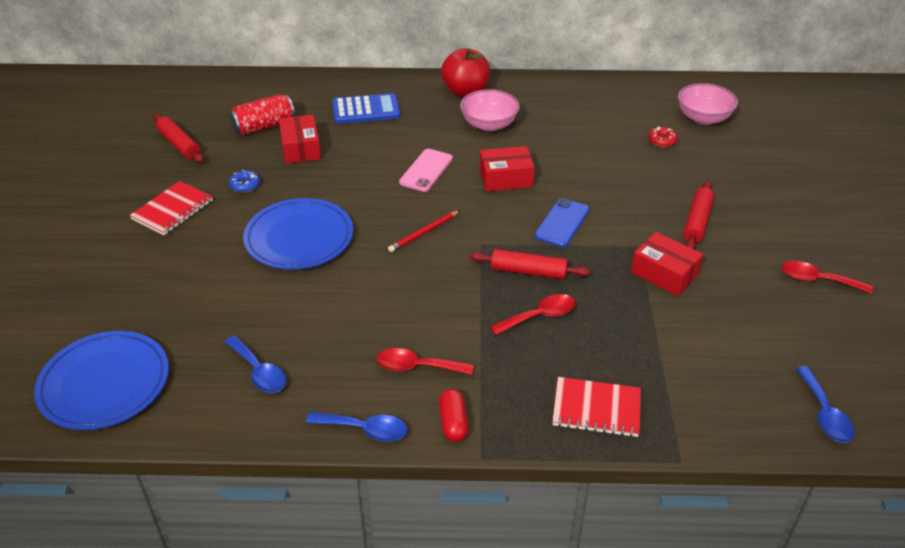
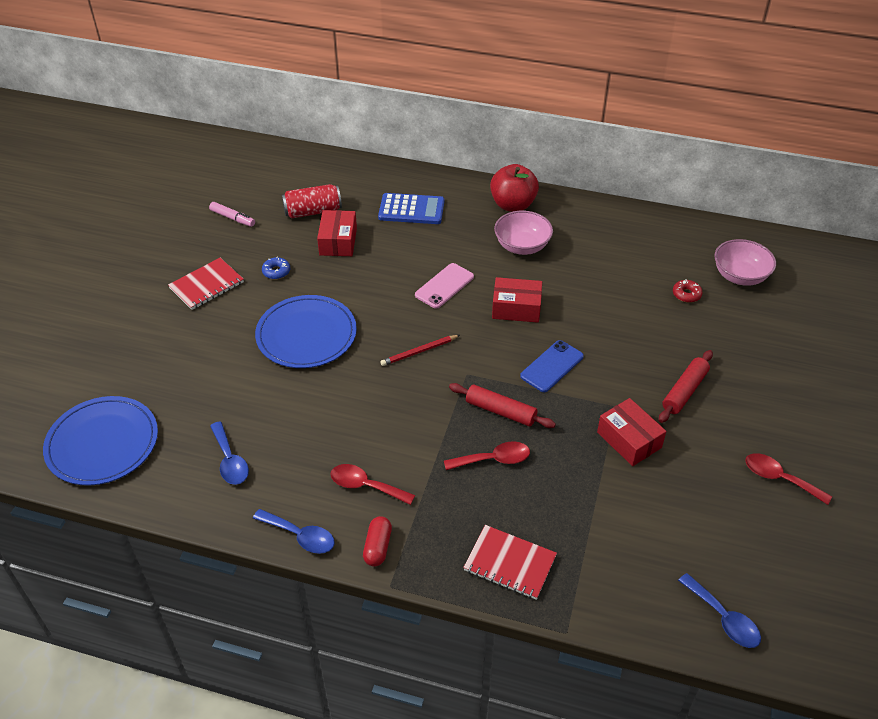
camera: 15 degrees right, 5 degrees up
red rolling pin [153,114,204,163] -> pink marker [209,202,255,227]
blue spoon [796,366,855,443] -> blue spoon turned 45 degrees counterclockwise [678,573,761,648]

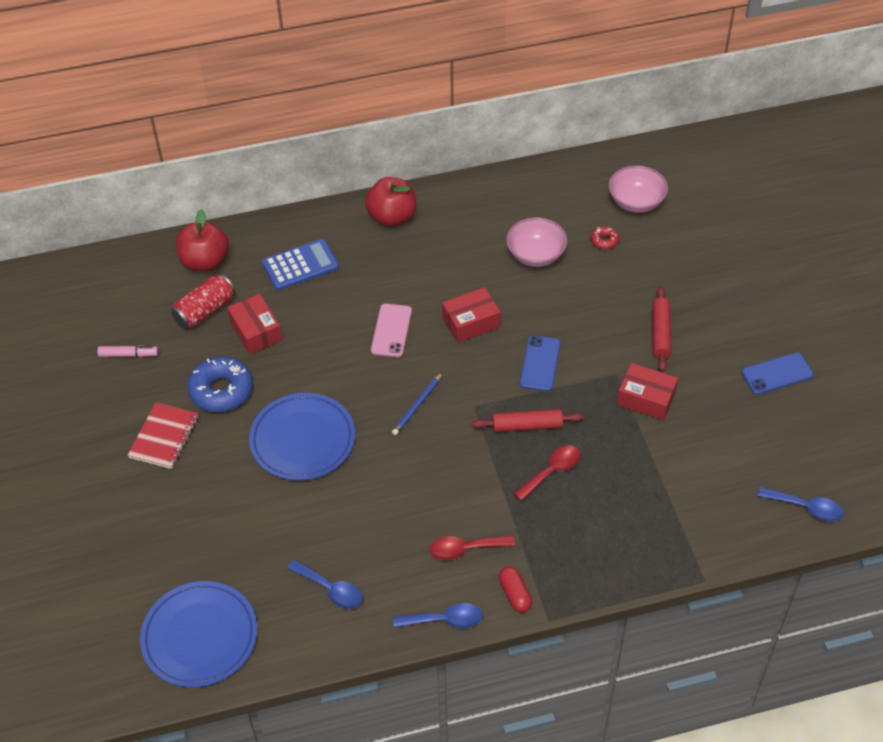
camera: 30 degrees left, 5 degrees up
blue donut [262,257,291,279] -> blue donut [187,357,253,412], size x2.08
red pencil [380,335,460,366] -> blue pencil [392,372,443,435]
red notebook [463,525,557,600] -> none
pink bowl [494,211,553,255] -> pink bowl moved to [506,217,567,267]
red spoon [745,453,832,505] -> blue phone [741,353,813,395]
none -> red apple [176,209,229,272]

